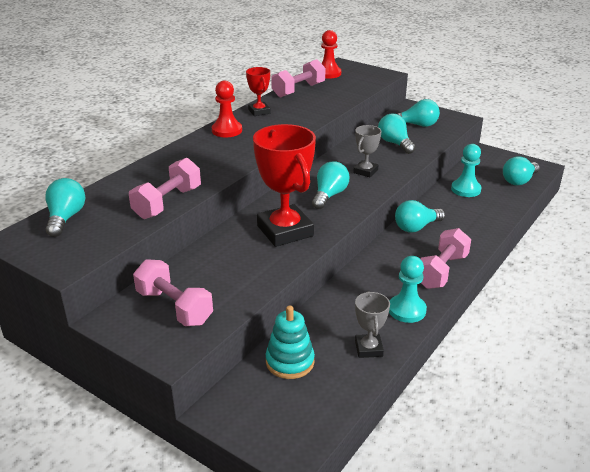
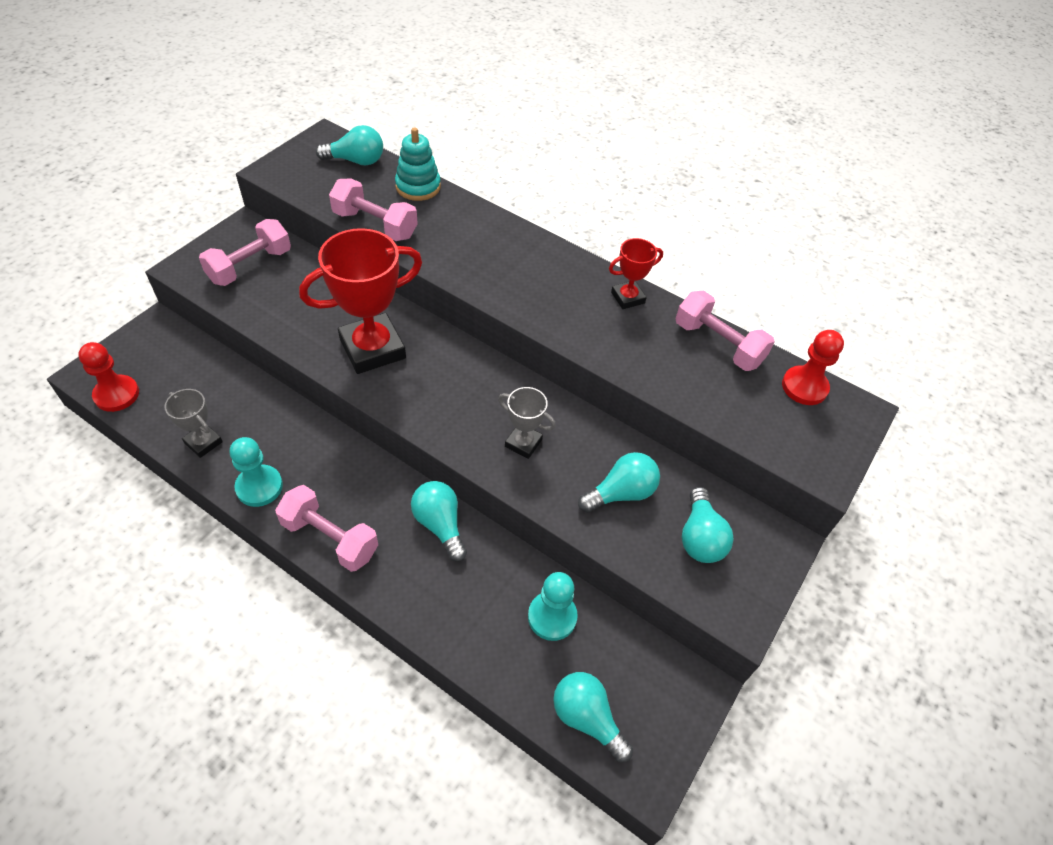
camera: 85 degrees right, 20 degrees up
red pawn [212,80,242,137] -> red pawn moved to [78,342,139,412]
turquoise stacking toy [266,305,315,379] -> turquoise stacking toy moved to [395,127,441,201]
turquoise light bulb [312,161,350,209] -> none
grey trophy [355,291,390,358] -> grey trophy turned 45 degrees clockwise [165,389,223,458]

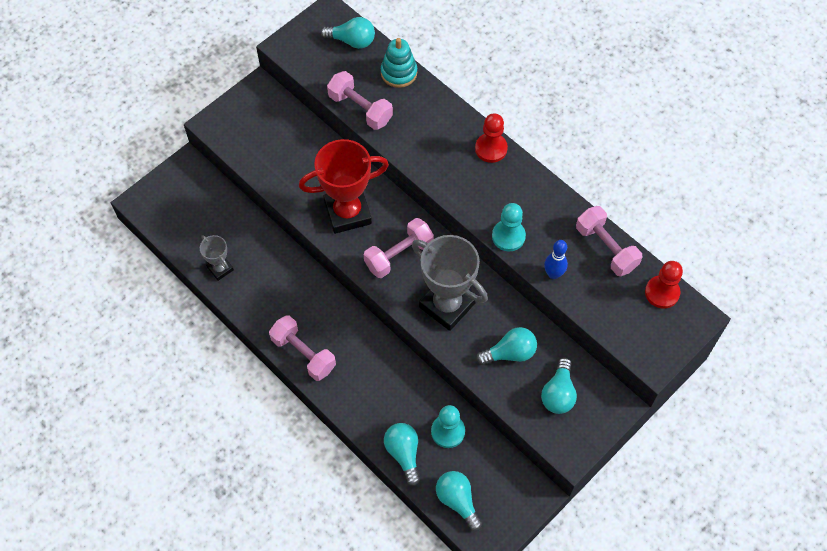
camera: 15 degrees right, 10 degrees up
red pawn [78,342,139,412] -> red pawn moved to [475,113,508,163]
pink dumbbell [199,219,291,286] -> pink dumbbell moved to [364,218,434,278]
turquoise pawn [230,437,283,507] -> turquoise pawn moved to [492,203,526,251]
turquoise light bulb [411,481,467,562] -> turquoise light bulb moved to [384,423,420,486]
grey trophy [498,387,556,459] -> grey trophy [412,235,488,331], size x1.99
red trophy [609,238,663,309] -> none
none -> blue bowling pin [544,240,568,279]

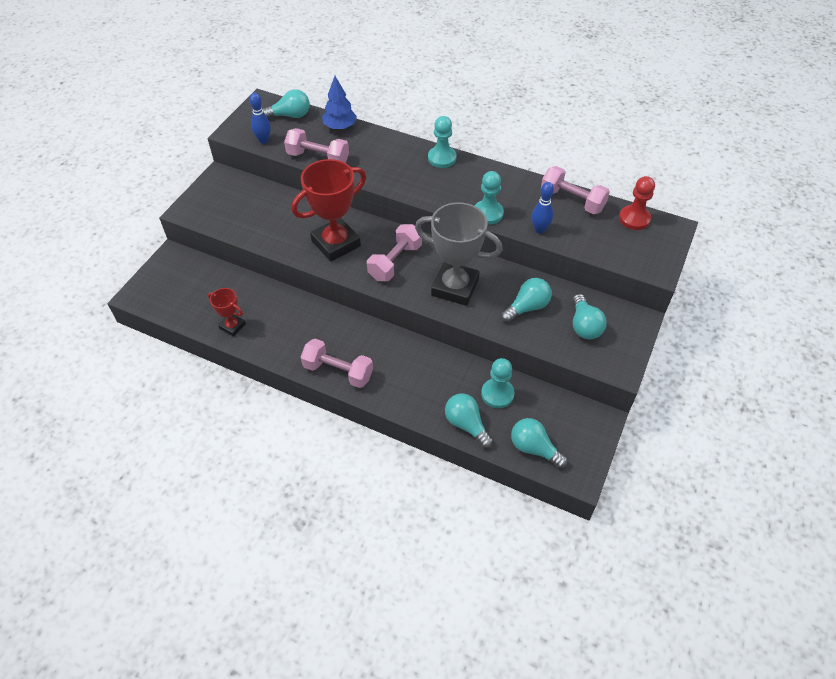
camera: 20 degrees left, 10 degrees down
grey trophy [200,235,234,281] -> red trophy [208,288,246,336]
turquoise stacking toy [381,38,417,88] -> blue tree [322,76,357,130]
red pawn [475,113,508,163] -> turquoise pawn [428,116,457,168]
none -> blue bowling pin [249,93,271,144]

